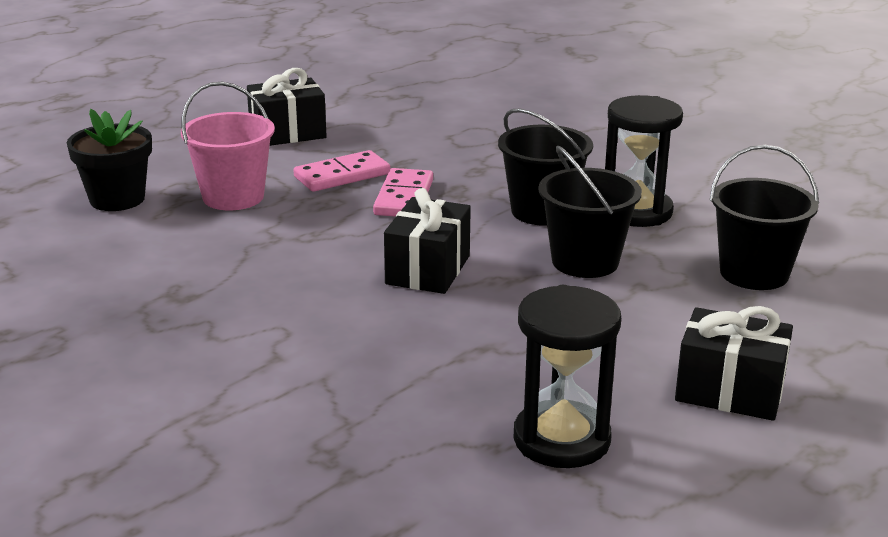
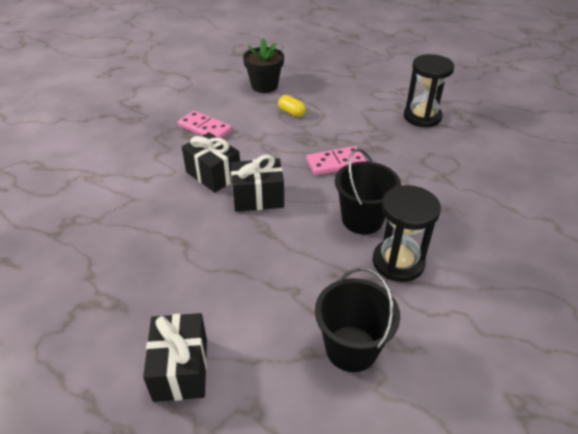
camera: 65 degrees right, 15 degrees up
pink bucket [181,82,275,210] -> yellow capsule [278,95,306,117]
black gift [247,68,327,146] -> black gift moved to [182,132,240,193]
pink domino [293,150,390,192] -> pink domino moved to [178,111,232,138]
black hourglass [513,285,621,468] -> black hourglass moved to [404,54,454,128]
black bucket [538,146,642,278] -> none

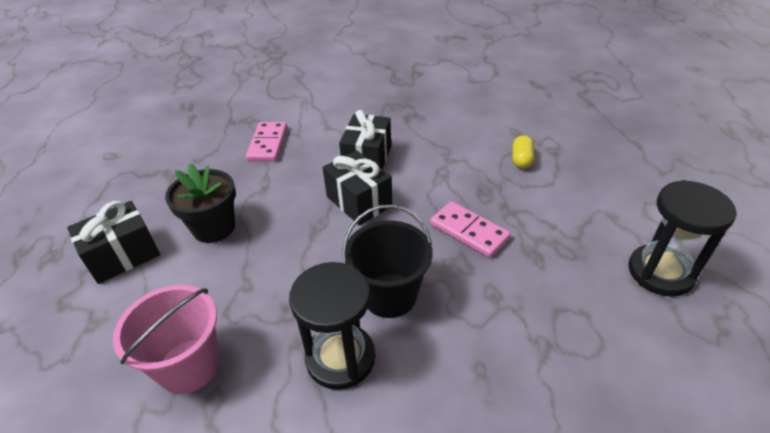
camera: 60 degrees right, 0 degrees up
pink domino [178,111,232,138] -> pink domino moved to [246,122,287,161]
black flower pot [243,38,284,93] -> black flower pot moved to [165,163,236,243]
black bucket [315,267,400,372] -> pink bucket [113,285,220,394]

